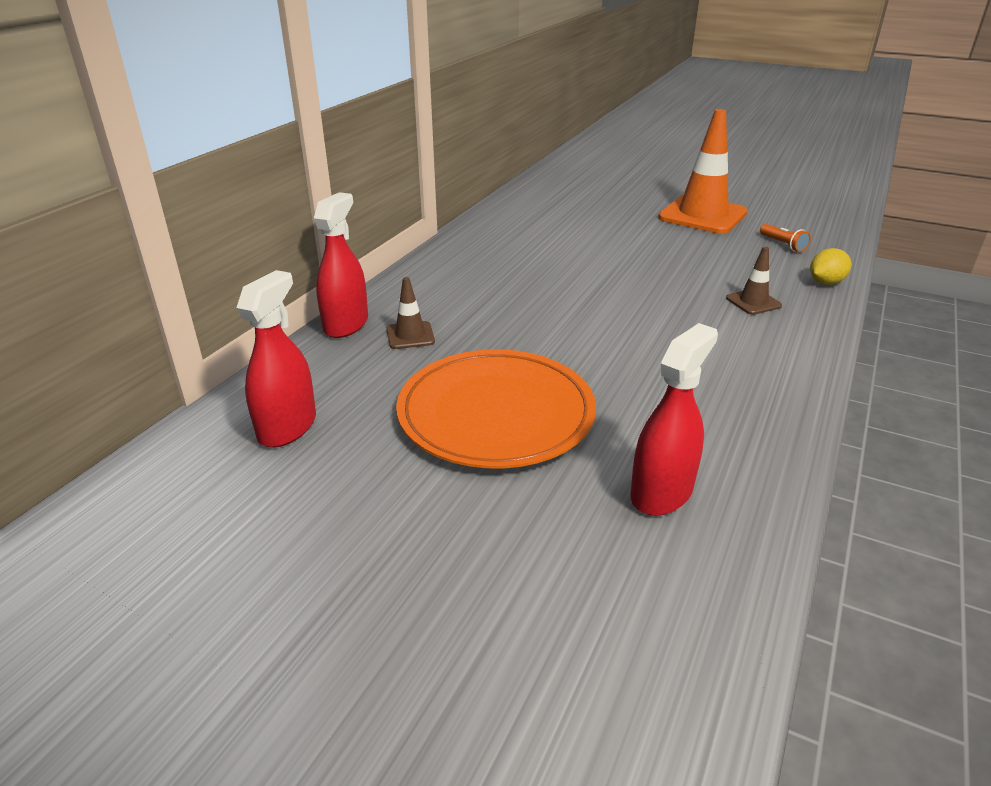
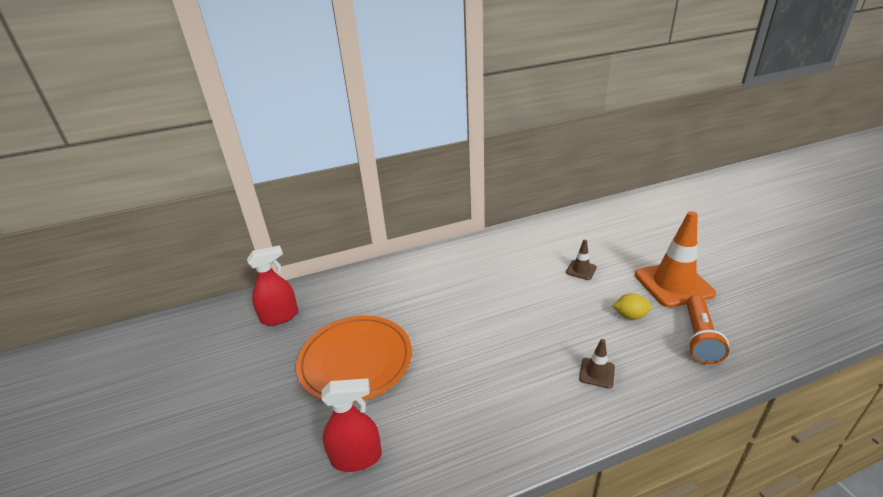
camera: 45 degrees right, 0 degrees up
red spray bottle [314,192,368,338] -> none
brown traffic cone [386,277,435,349] -> brown traffic cone moved to [566,240,597,280]
orange flashlight [760,224,811,252] -> orange flashlight [687,295,729,364], size x1.85
yellow lemon [810,248,851,285] -> yellow lemon moved to [612,293,652,320]

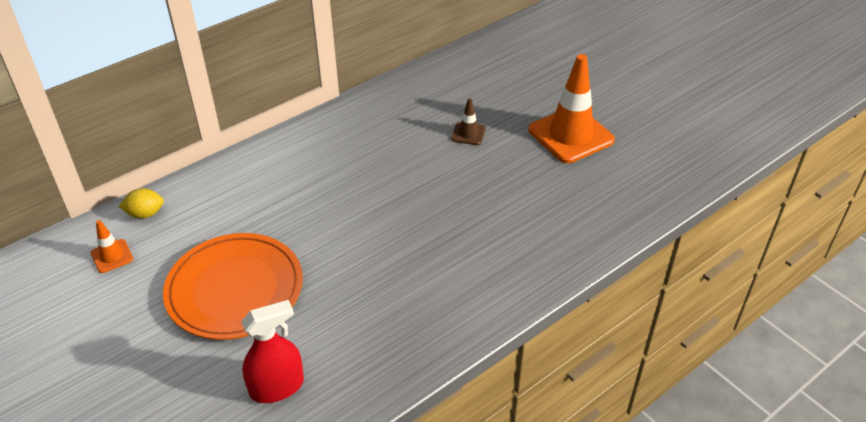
camera: 20 degrees left, 10 degrees up
red spray bottle [247,245,298,326] -> orange traffic cone [91,220,133,273]
brown traffic cone [579,339,615,388] -> none
yellow lemon [612,293,652,320] -> yellow lemon moved to [119,188,164,219]
orange flashlight [687,295,729,364] -> none

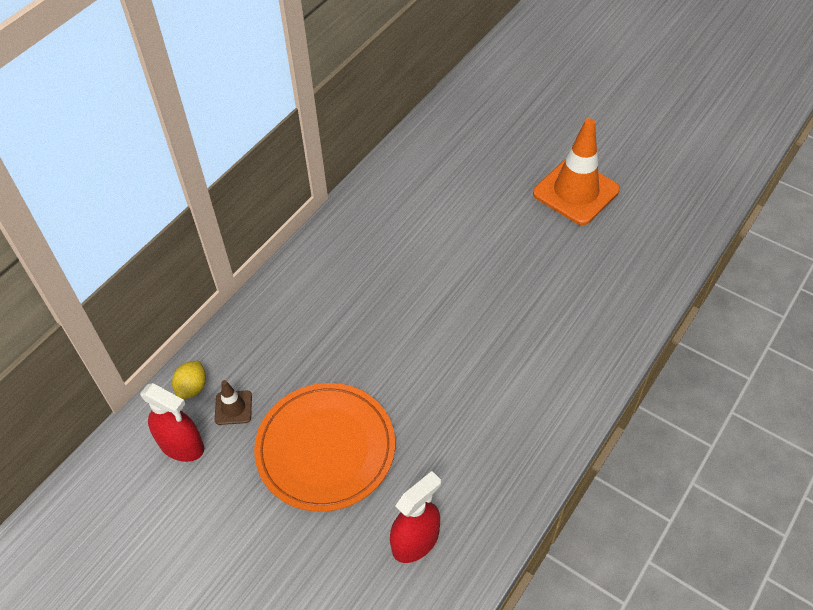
camera: 15 degrees left, 10 degrees up
orange traffic cone [91,220,133,273] -> red spray bottle [140,383,204,462]
yellow lemon [119,188,164,219] -> yellow lemon turned 45 degrees counterclockwise [172,361,206,399]
brown traffic cone [452,98,486,145] -> brown traffic cone moved to [215,380,252,425]

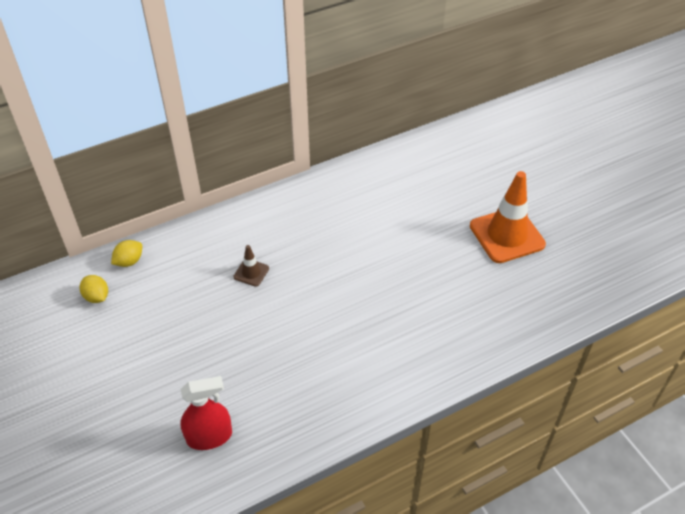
camera: 25 degrees right, 5 degrees down
red spray bottle [140,383,204,462] -> yellow lemon [80,275,108,303]
brown traffic cone [215,380,252,425] -> brown traffic cone moved to [234,245,269,287]
orange plate [254,383,395,512] -> none

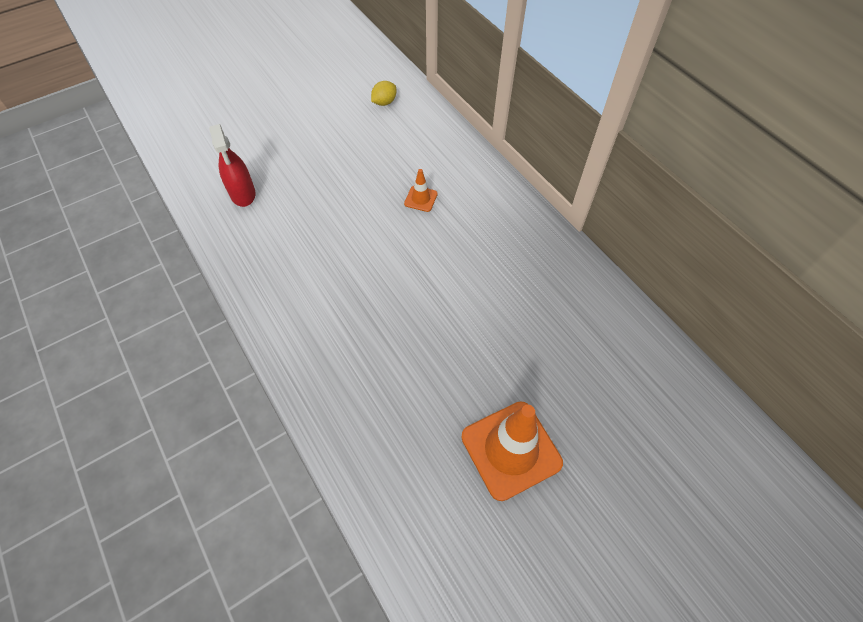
camera: 85 degrees right, 10 degrees up
yellow lemon [111,240,142,267] -> none
brown traffic cone [234,245,269,287] -> orange traffic cone [404,169,438,212]

